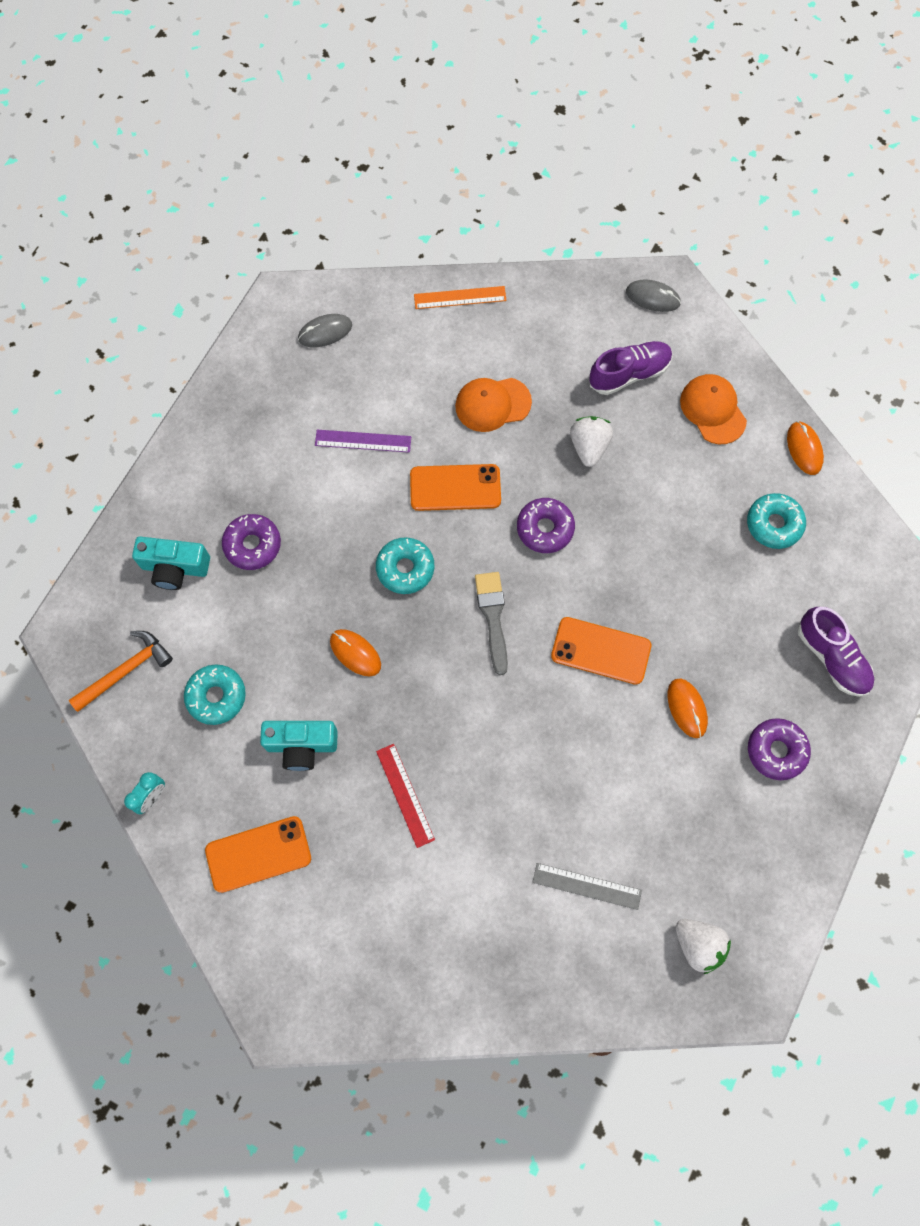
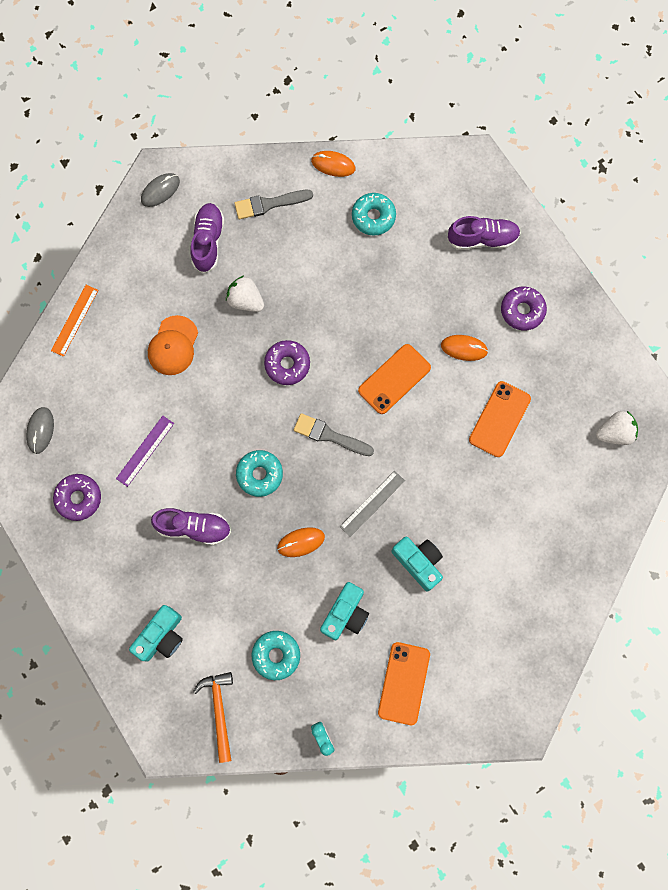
camera: 60 degrees left, 5 degrees up
purple donut [222,514,281,570] -> purple donut moved to [53,474,101,521]
red ruler [376,744,435,848] -> turquoise camera [392,537,443,592]
orange phone [410,464,501,511] -> orange phone moved to [469,381,531,457]
grey ruler [532,863,642,910] -> grey ruler moved to [340,471,405,537]
orange cap [680,374,747,444] -> grey brush [234,190,313,219]
none -> purple shoe [151,508,231,545]

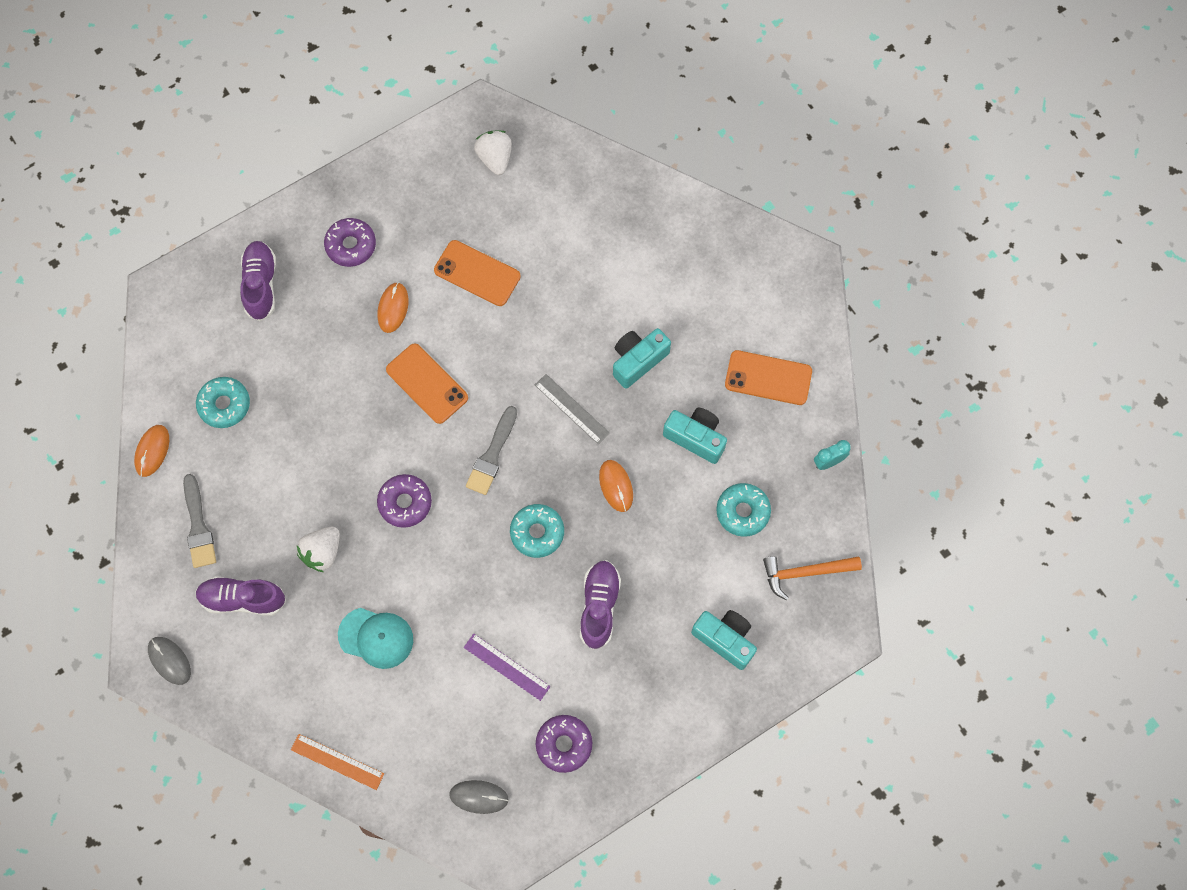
camera: 90 degrees left, 5 degrees down
orange cap [148,315,198,375] -> turquoise cap [338,608,413,669]

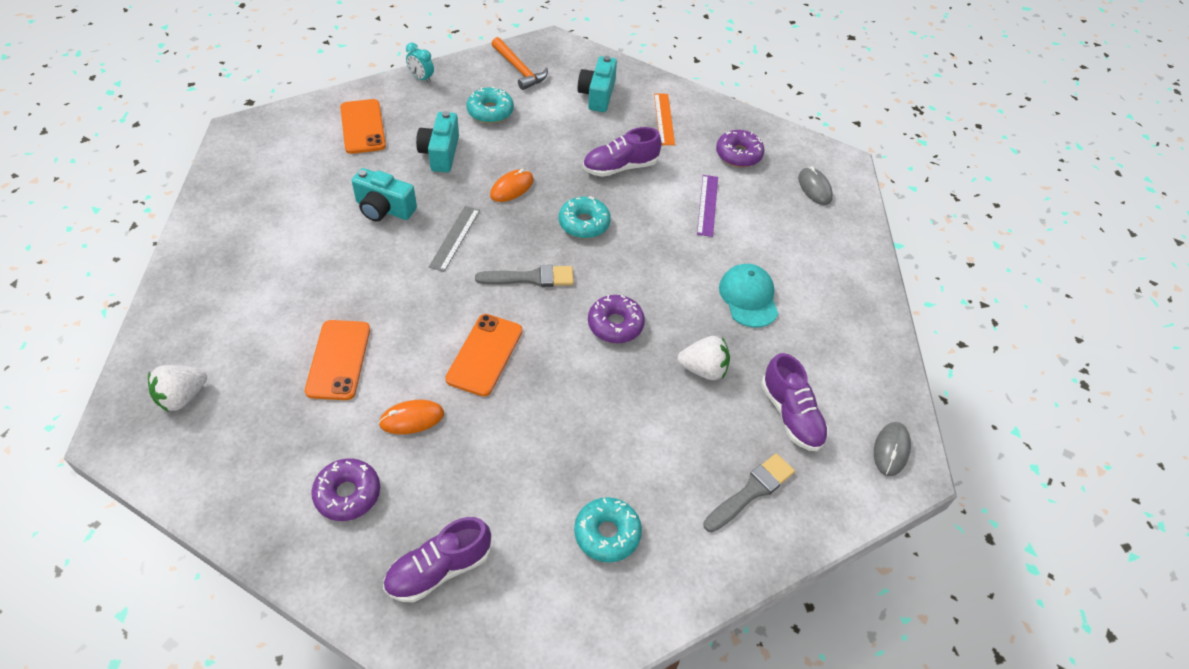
camera: 120 degrees left, 20 degrees down
orange mouse [134,425,169,477] -> none
orange ruler [291,734,384,790] -> orange ruler moved to [654,93,675,145]

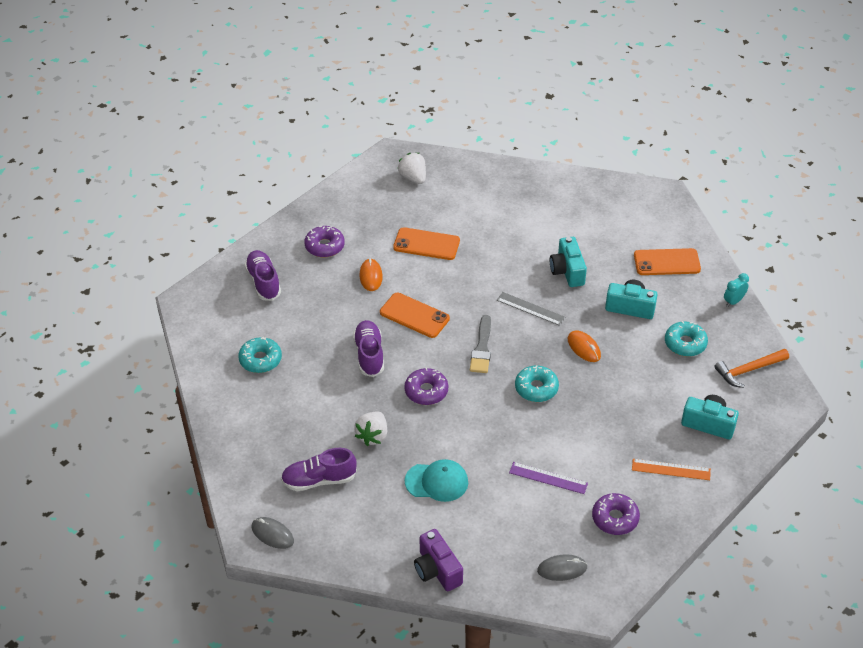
camera: 105 degrees right, 5 degrees down
turquoise camera [352,168,417,221] -> turquoise camera turned 45 degrees counterclockwise [550,237,587,287]
purple shoe [583,127,662,177] -> purple shoe moved to [353,320,384,377]
grey brush [703,453,795,532] -> none
none -> purple camera [414,529,463,591]

